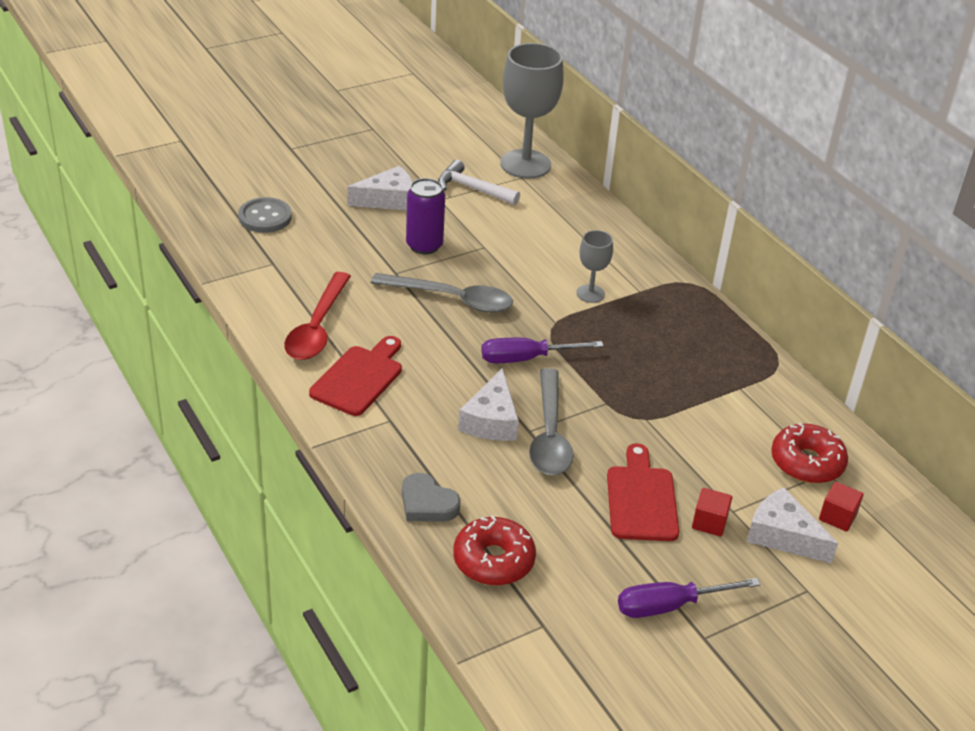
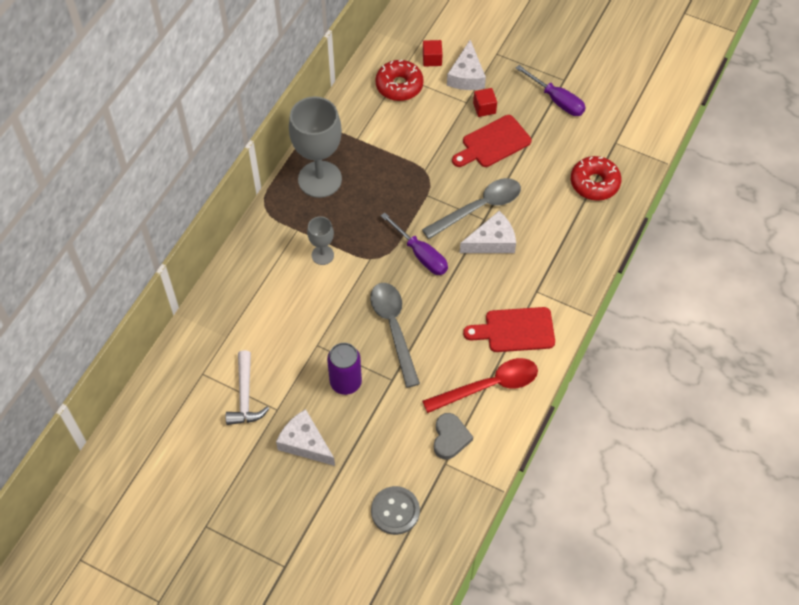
camera: 120 degrees left, 20 degrees up
grey heart [402,473,461,522] -> grey heart moved to [434,413,473,460]
grey goblet [500,43,564,179] -> grey goblet moved to [289,96,342,198]

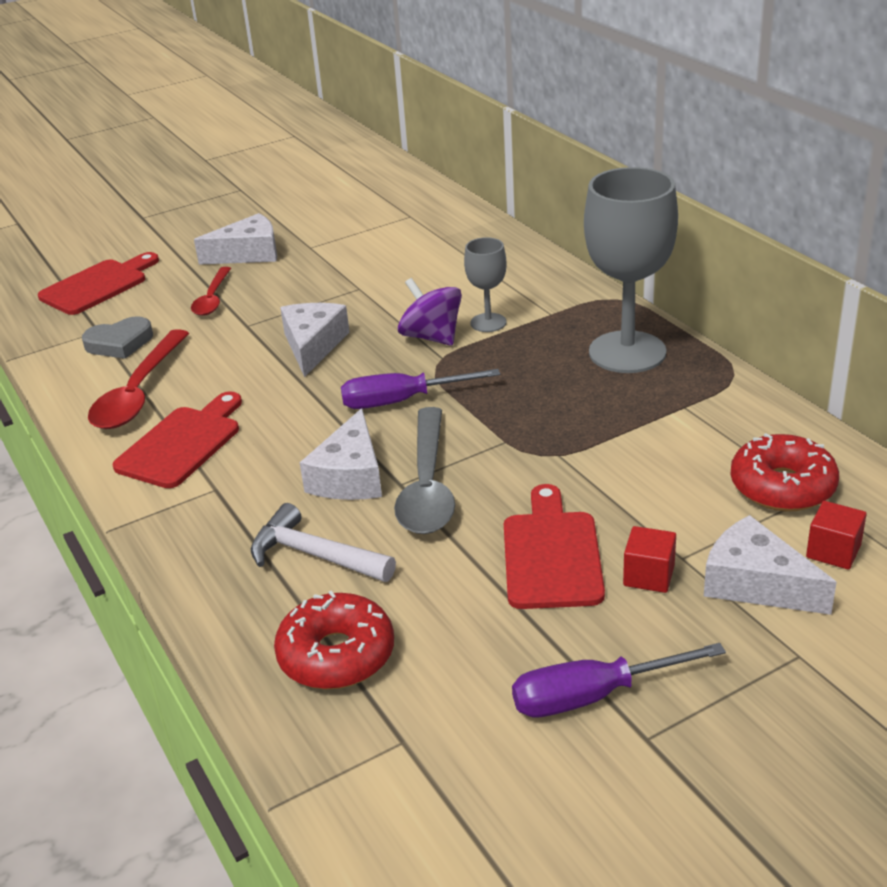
camera: 125 degrees right, 25 degrees down
white hammer [226,350,270,425] -> white hammer moved to [251,503,396,582]
purple can [327,343,362,395] -> none
grey spoon [370,283,420,388] -> white cheese [280,303,350,377]
grey button [371,486,420,535] -> red cutting board [38,252,159,315]
grey heart [434,413,473,460] -> grey heart turned 60 degrees counterclockwise [82,316,153,359]
none -> red spoon [191,267,231,316]
none -> purple spinning top [398,278,462,346]

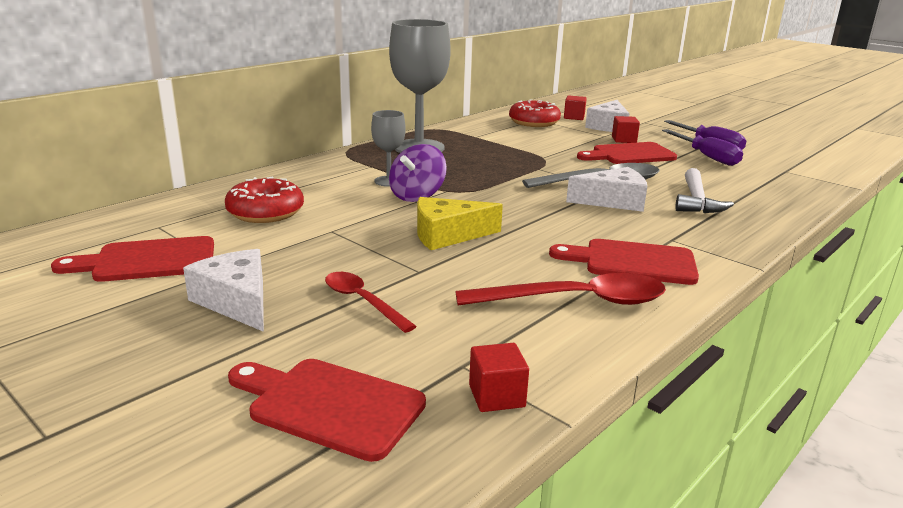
camera: 110 degrees left, 10 degrees down
grey heart [82,316,153,359] -> none
red spoon [191,267,231,316] -> red spoon turned 120 degrees counterclockwise [325,272,417,333]
red donut [274,590,394,689] -> red donut moved to [225,176,304,223]
white cheese [280,303,350,377] -> yellow cheese [417,197,503,250]
purple screwdriver [341,369,500,409] -> purple screwdriver moved to [662,129,743,166]
none -> red cutting board [51,236,214,282]
none -> red cube [469,343,529,412]

